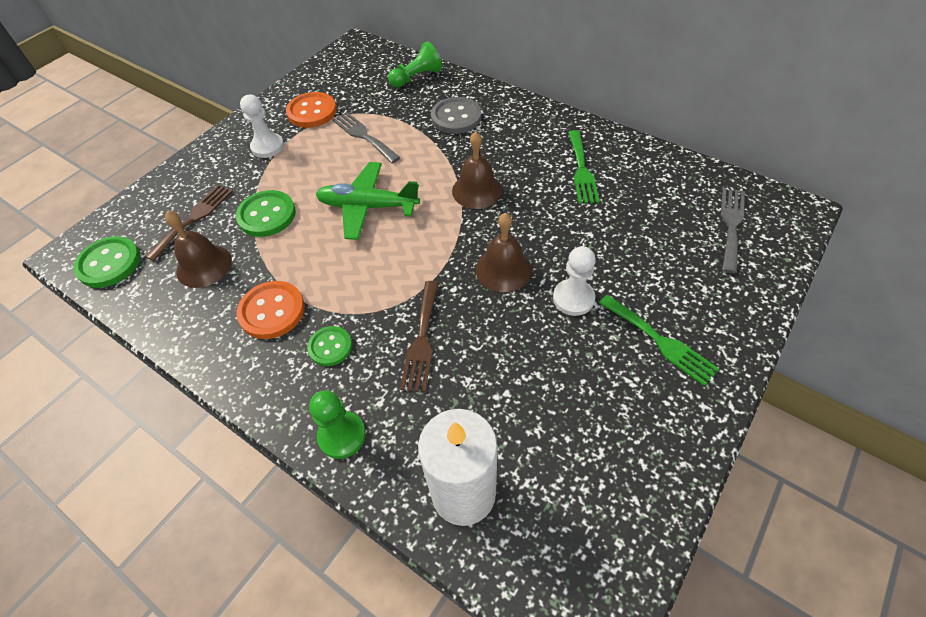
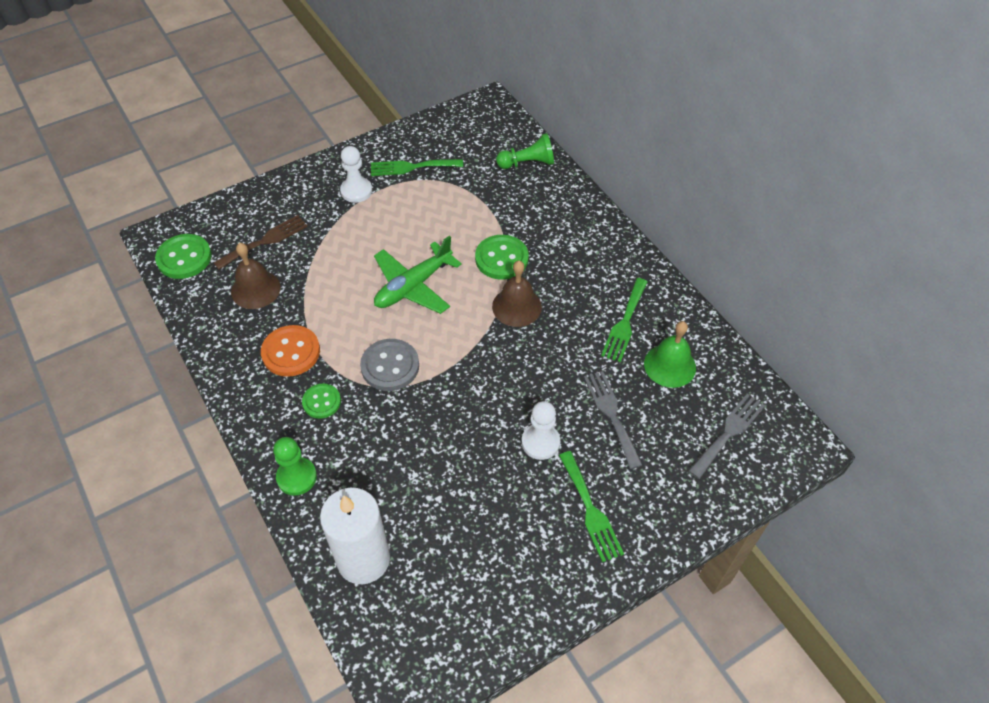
camera: 20 degrees right, 0 degrees up
green button [236,190,296,237] -> green button moved to [475,235,529,280]
orange button [286,92,337,128] -> green fork [371,159,463,176]
green plane [315,162,420,240] -> green plane turned 75 degrees counterclockwise [374,235,462,314]
grey fork [332,112,401,163] -> grey fork moved to [584,371,642,469]
brown fork [400,281,439,392] -> none
grey button [431,97,481,134] -> grey button moved to [360,339,419,391]
brown bell [476,213,532,292] -> none
none -> green bell [644,321,696,388]

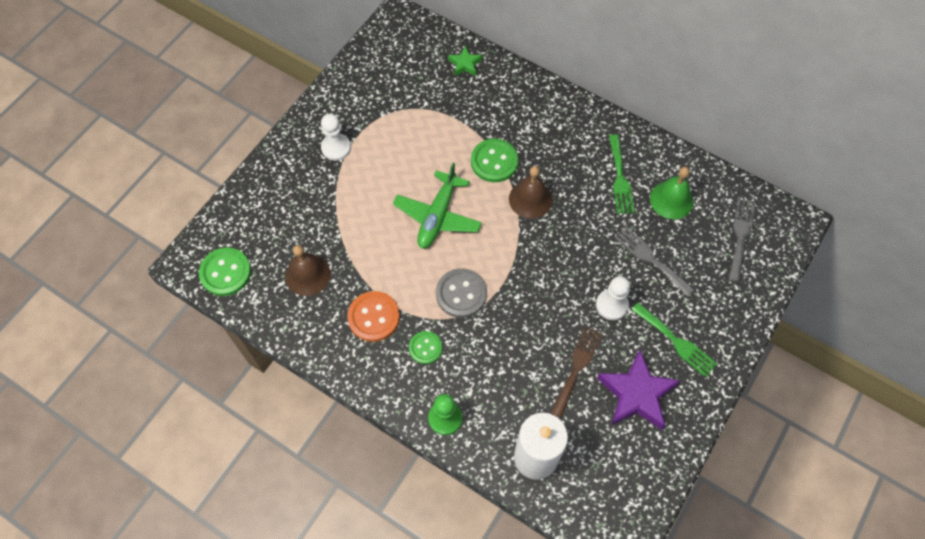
camera: 25 degrees left, 10 degrees up
brown fork [214,215,308,269] -> brown fork moved to [550,326,602,418]
green fork [371,159,463,176] -> none
green pawn [496,133,554,169] -> green star [448,46,482,76]
none -> purple star [597,350,681,430]

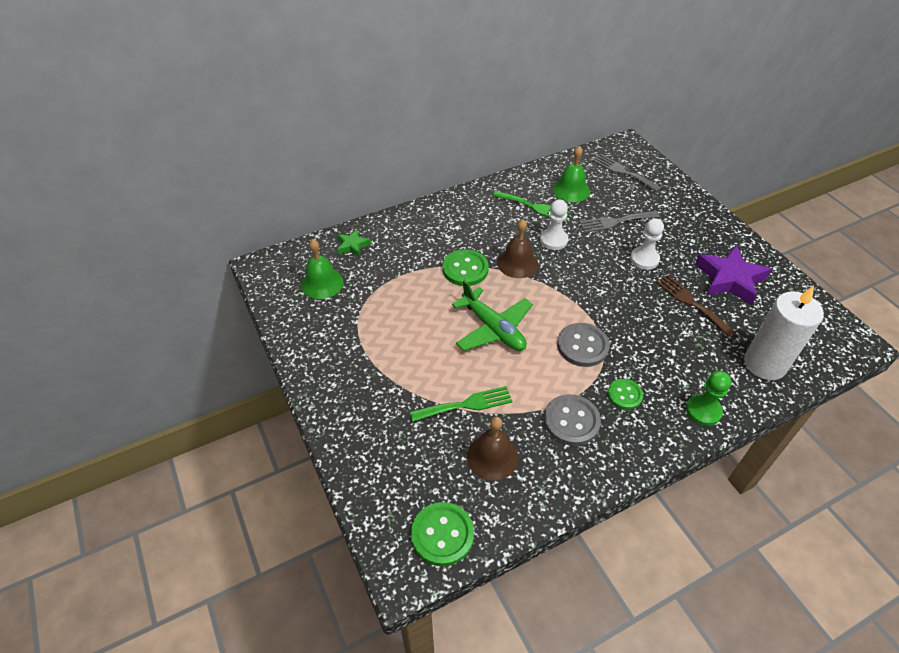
camera: 60 degrees left, 15 degrees down
white pawn [321,114,351,161] -> white pawn moved to [540,200,568,250]
orange button [347,291,400,342] -> grey button [544,394,601,446]
green fork [632,302,717,377] -> green fork moved to [410,386,513,422]
none -> green bell [301,239,343,299]

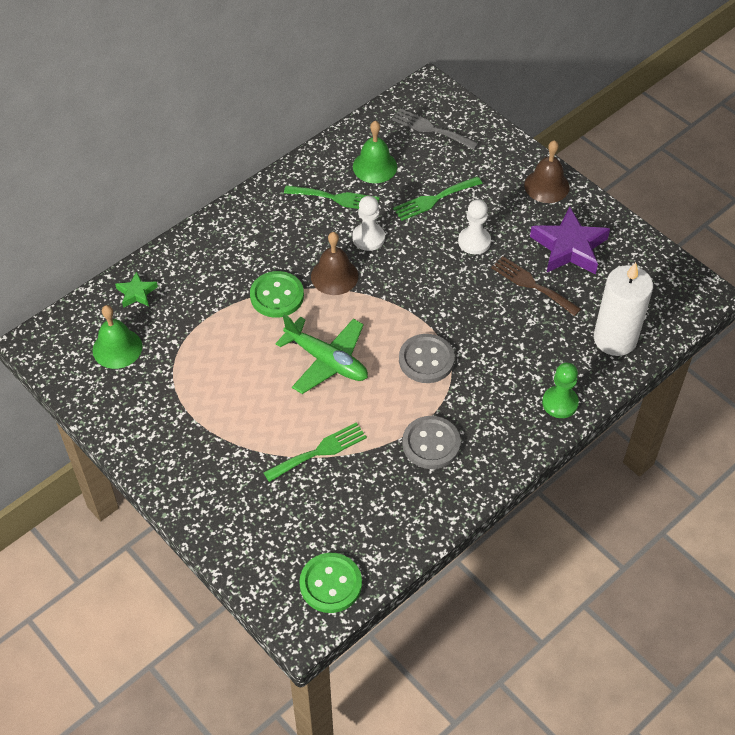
camera: 15 degrees left, 5 degrees up
brown bell [467,417,519,481] -> brown bell moved to [524,140,570,203]
grey fork [579,211,660,233] -> green fork [393,176,483,221]
green button [608,379,643,410] -> none

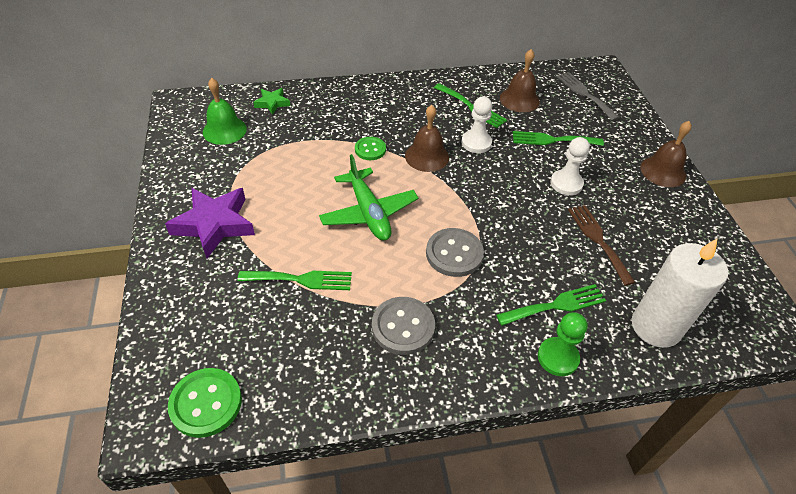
camera: 30 degrees right, 5 degrees down
green button [250,271,304,318] -> green button [355,137,386,160], size x0.64
green bell [353,121,397,183] -> brown bell [500,49,540,112]
purple star [530,206,610,274] -> purple star moved to [165,188,255,258]
none -> green fork [496,284,606,326]

